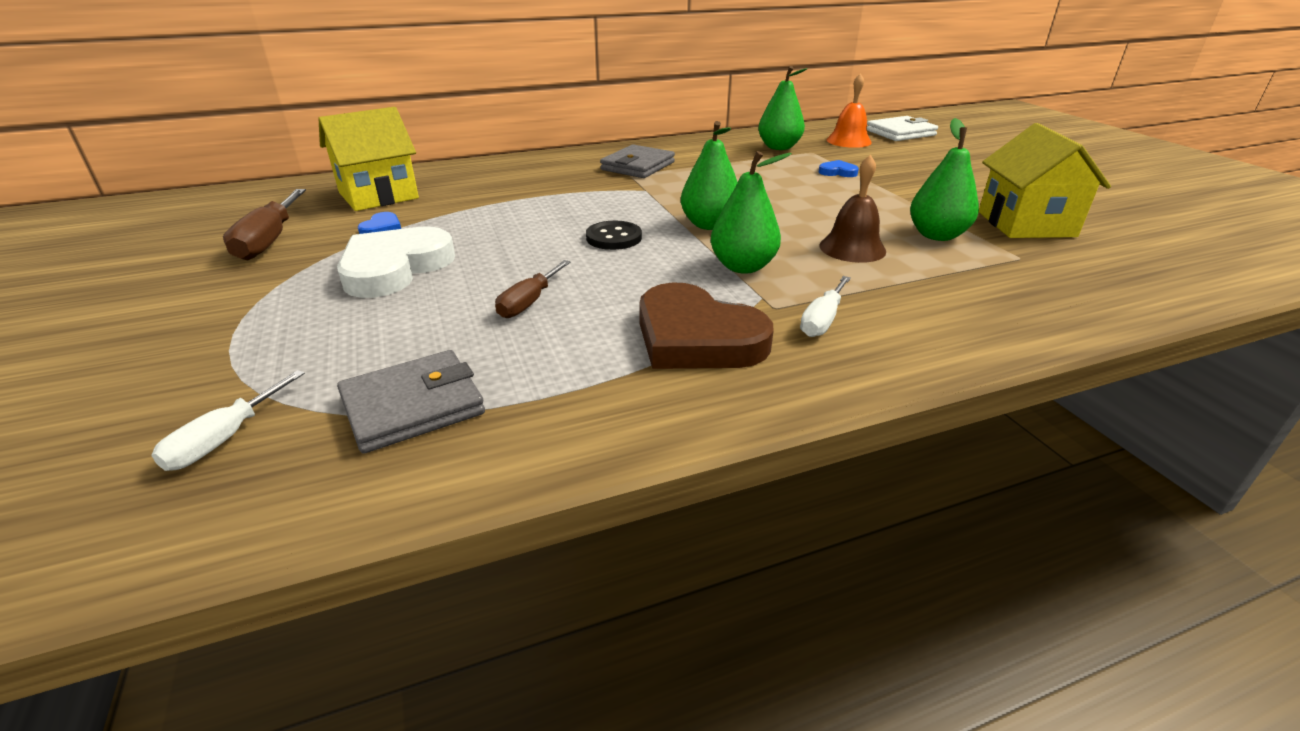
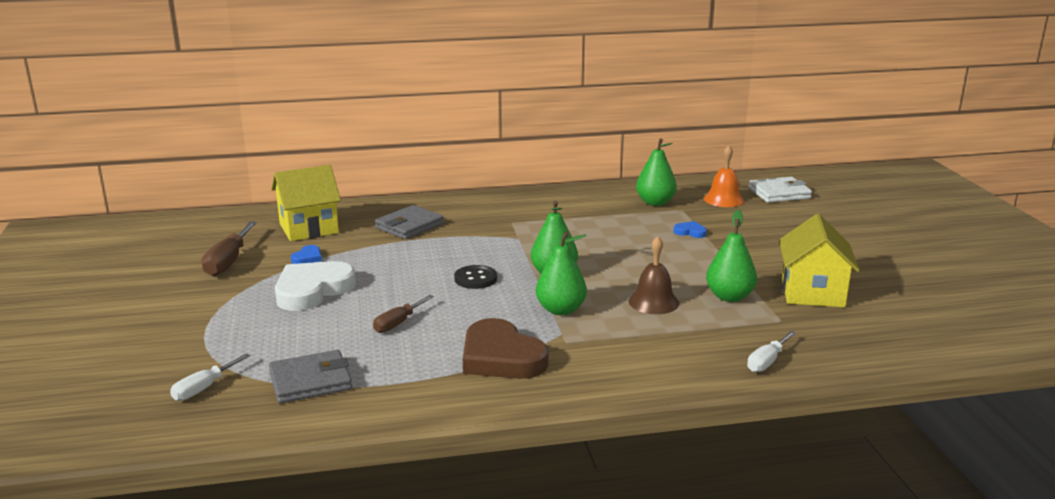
camera: 10 degrees right, 10 degrees down
grey wallet [600,144,675,178] -> grey wallet moved to [375,205,444,239]
white screwdriver [800,276,851,337] -> white screwdriver moved to [747,331,796,372]

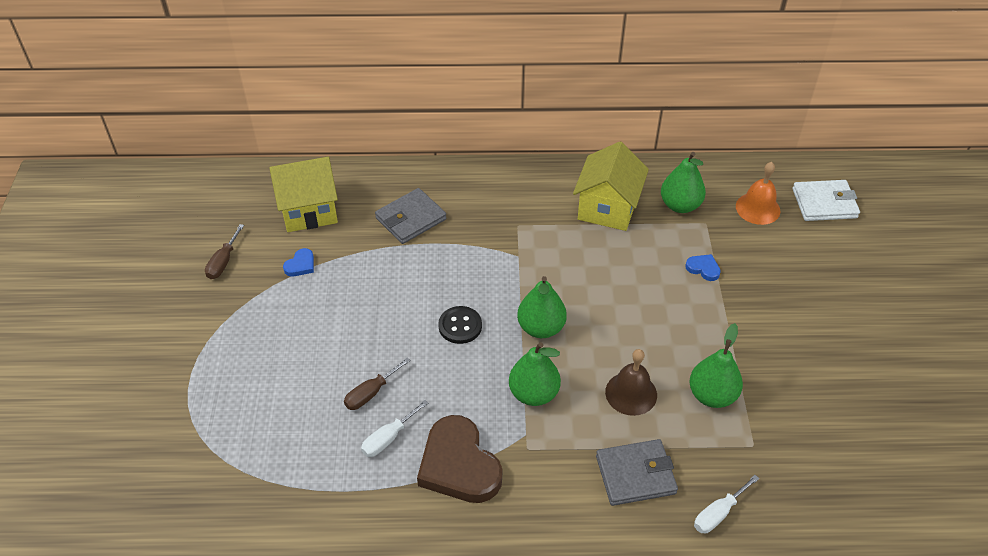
camera: 10 degrees right, 25 degrees up
white screwdriver [170,353,251,401] -> white screwdriver moved to [361,400,428,457]
brown screwdriver [202,221,257,276] -> brown screwdriver [205,224,244,279], size x0.63
grey wallet [269,350,352,403] -> grey wallet moved to [596,439,678,506]
white heart [275,261,356,311] -> none
yellow house [779,214,860,308] -> yellow house moved to [573,142,649,231]

